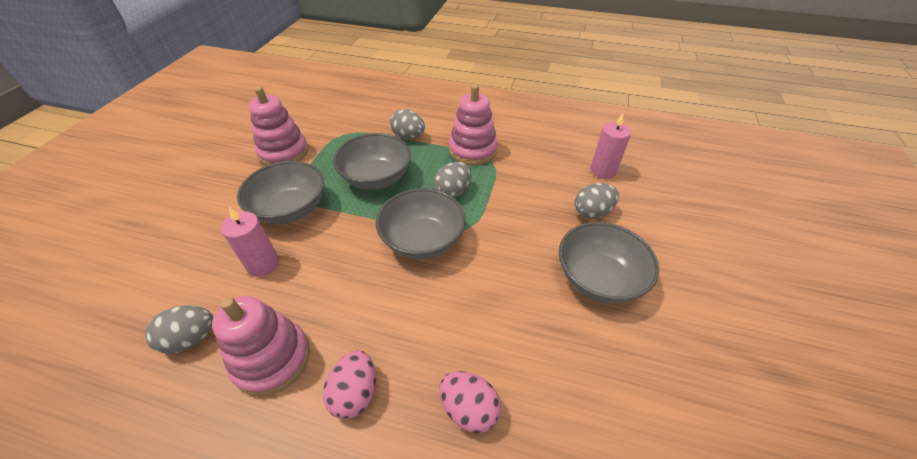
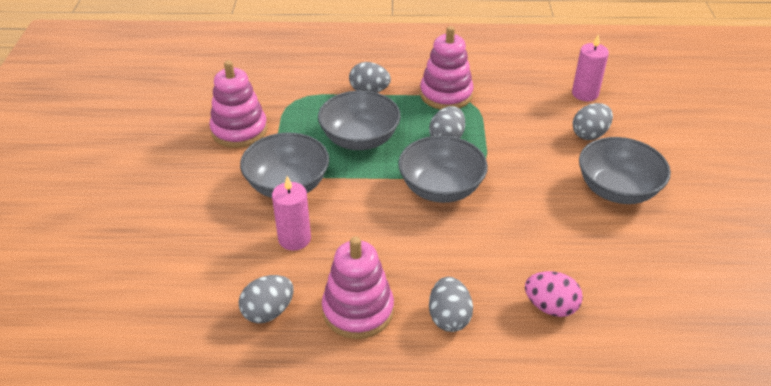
camera: 15 degrees left, 5 degrees down
pink egg [323,350,376,419] -> grey egg [429,277,473,332]

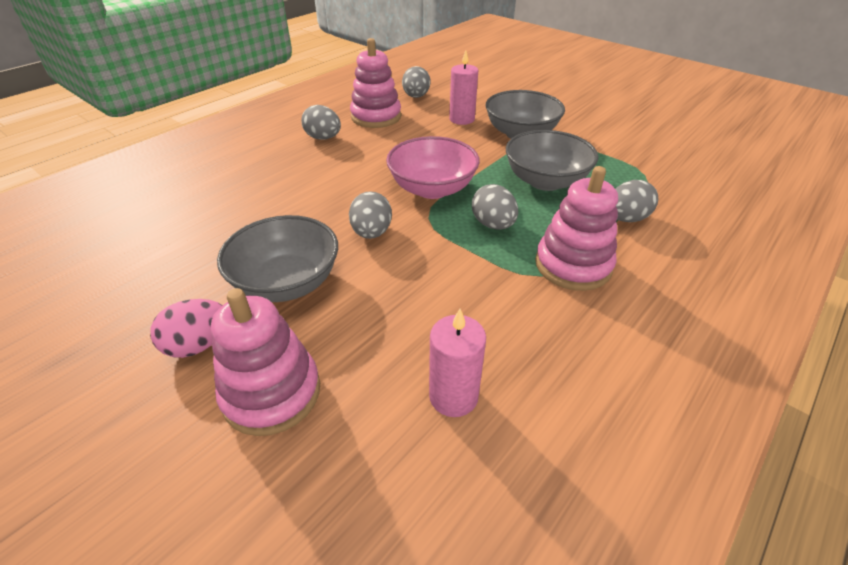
camera: 130 degrees right, 0 degrees up
pink stacking toy [210,60,268,148] -> pink stacking toy moved to [211,288,320,436]
grey bowl [398,136,488,203] -> pink bowl [386,136,480,199]
pink egg [525,271,583,317] -> pink egg moved to [150,299,223,358]
grey egg [573,103,613,140] -> grey egg moved to [349,191,392,239]

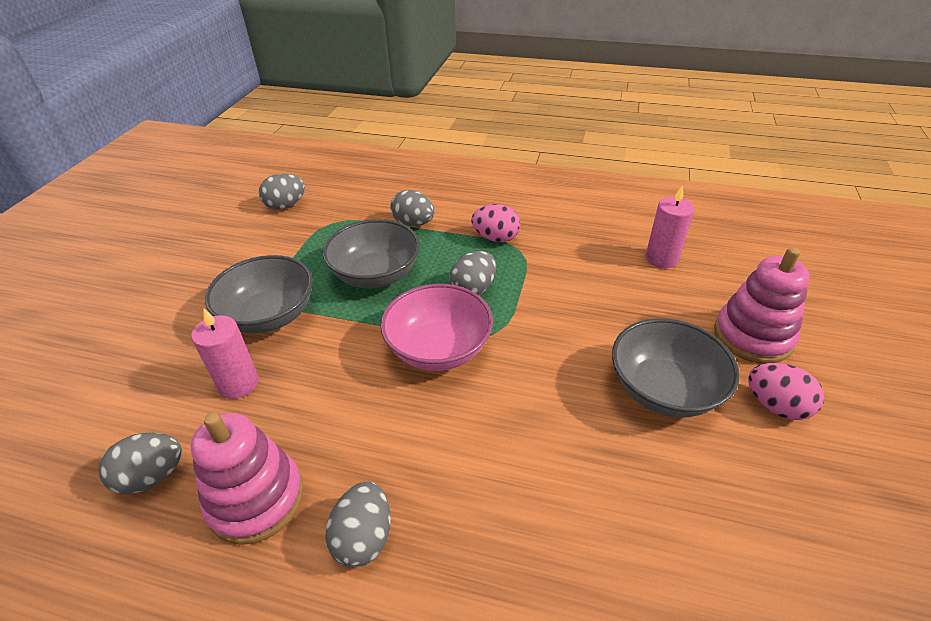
camera: 115 degrees left, 0 degrees up
grey egg [349,191,392,239] -> grey egg moved to [259,174,305,210]
pink stacking toy [535,166,618,291] -> pink egg [471,204,520,242]

